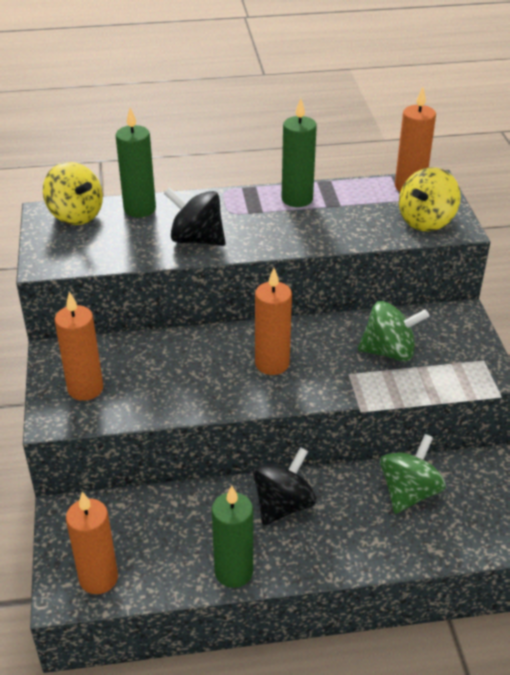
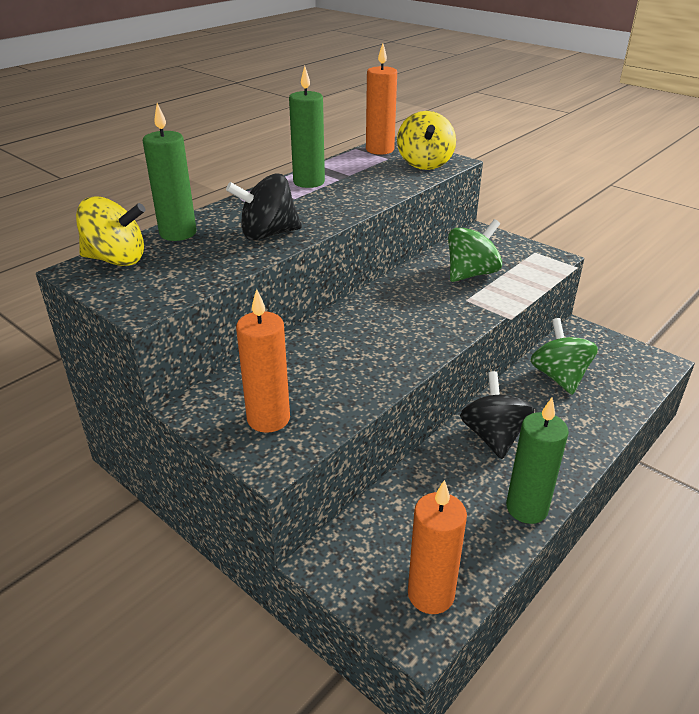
camera: 40 degrees left, 5 degrees down
orange candle [255,268,292,375] -> none

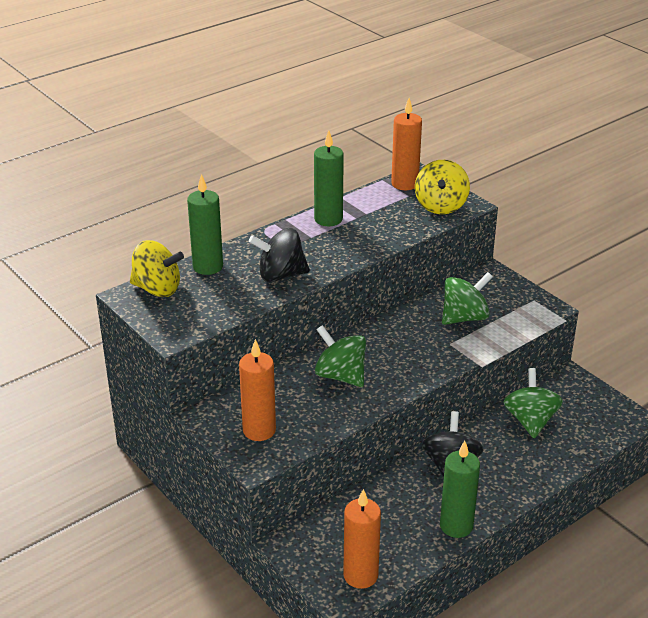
camera: 10 degrees right, 0 degrees up
none -> green spinning top [315,325,366,387]

